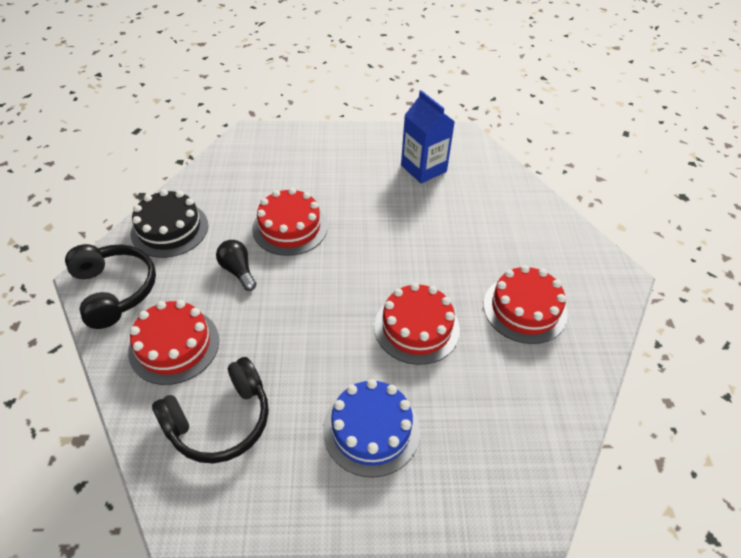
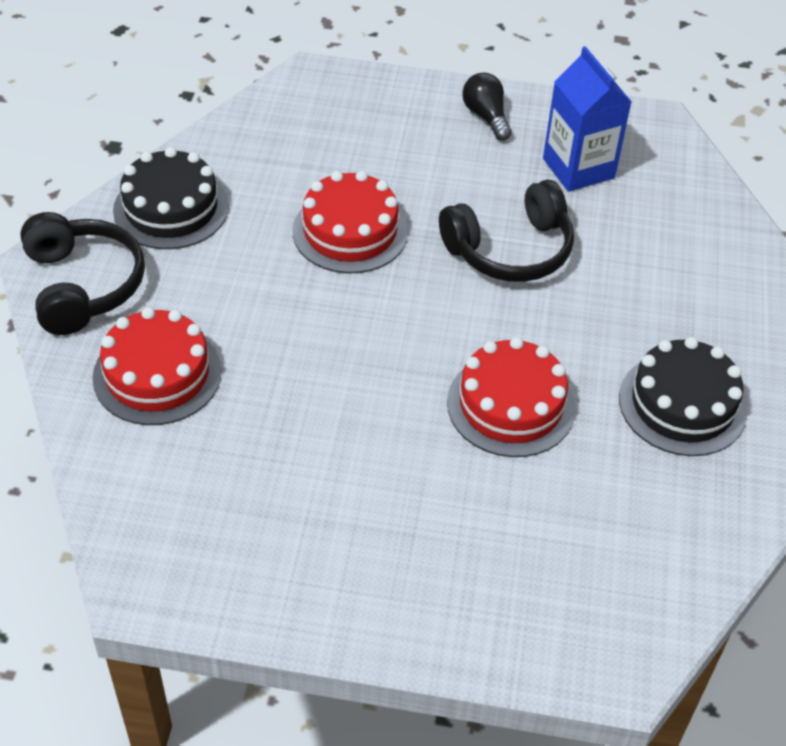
camera: 10 degrees right, 0 degrees up
black headphones [152,357,269,463] -> black headphones moved to [439,180,574,282]
black light bulb [216,240,257,291] -> black light bulb moved to [462,73,512,141]
blue cake [323,379,420,477] -> none
red cake [483,265,568,344] -> black cake [619,337,747,456]

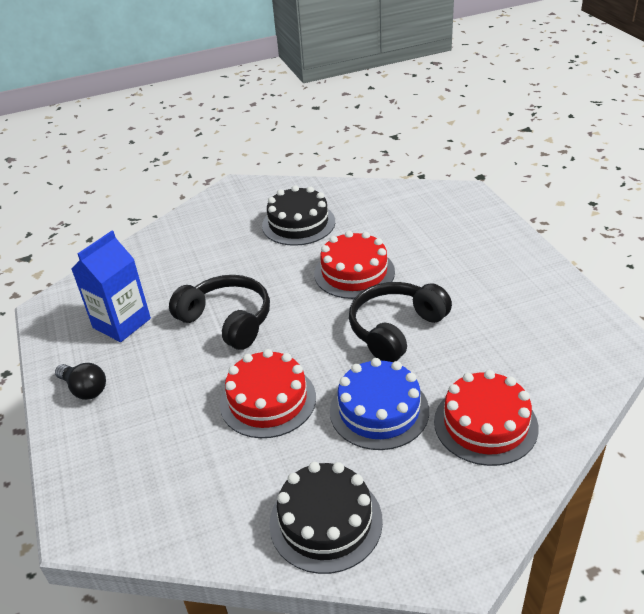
camera: 115 degrees left, 10 degrees down
black headphones [20,212,145,335] -> black headphones moved to [349,282,452,362]
black light bulb [462,73,512,141] -> black light bulb turned 90 degrees counterclockwise [55,363,106,400]
none -> blue cake [330,358,429,450]

